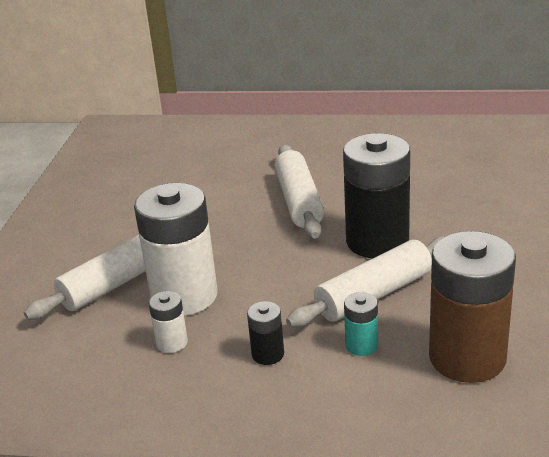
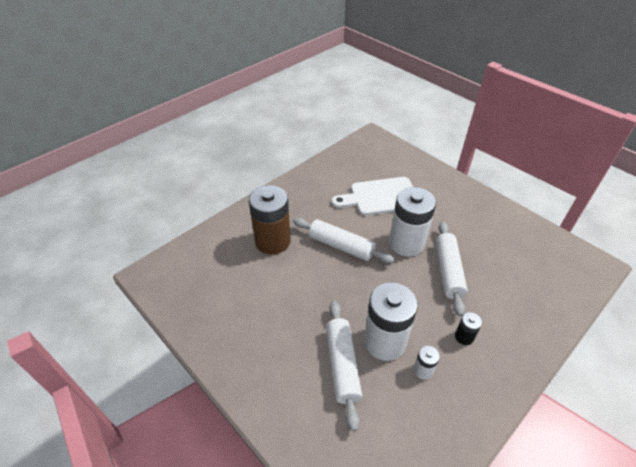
camera: 55 degrees left, 15 degrees up
black battery [343,133,410,258] -> white battery [389,187,436,256]
turquoise battery [344,292,378,356] -> none
brown battery [429,231,516,383] -> brown battery moved to [249,185,291,255]
none -> white cutting board [332,177,413,216]

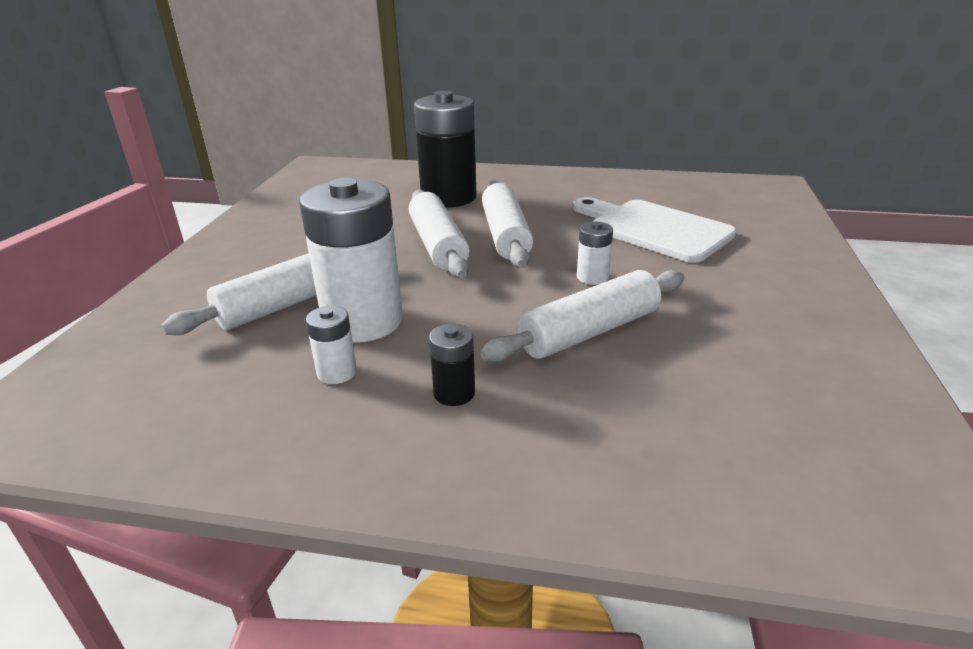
camera: 55 degrees right, 15 degrees down
brown battery [249,185,291,255] -> black battery [414,91,476,207]
white battery [389,187,436,256] -> white battery [577,222,613,285], size x0.44
none -> white rolling pin [409,189,470,278]

